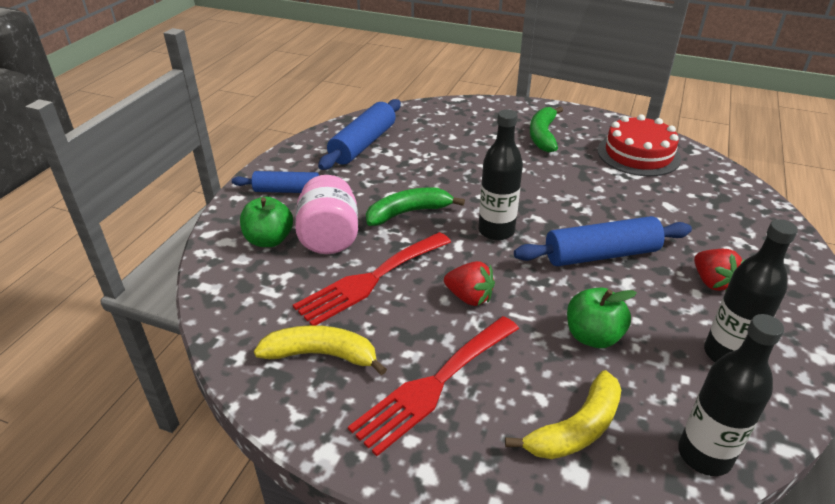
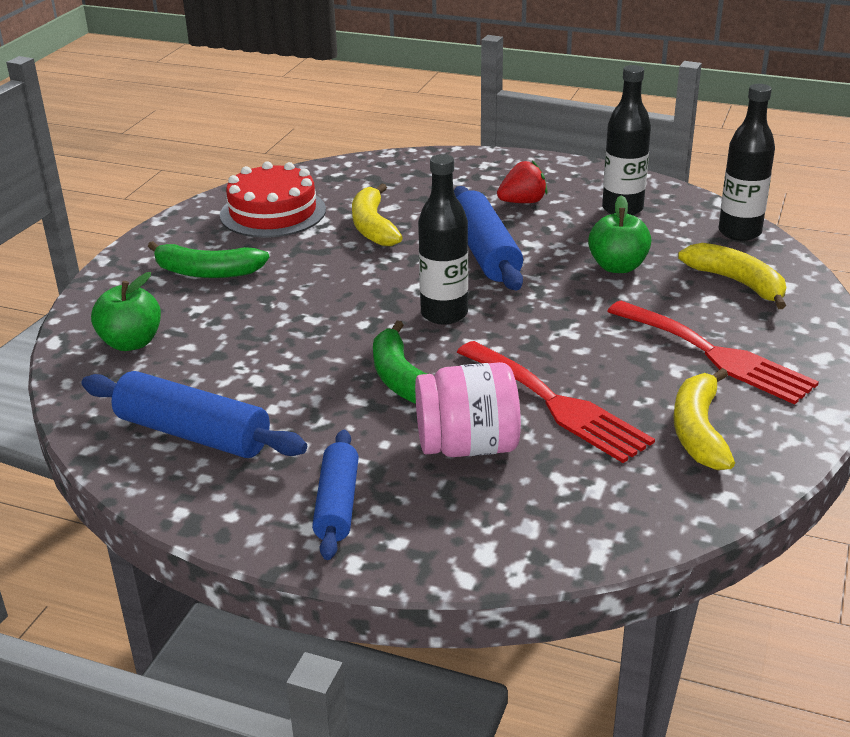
camera: 90 degrees left, 5 degrees down
green apple [240,196,293,247] -> green apple moved to [91,272,161,351]
red strawberry [444,261,495,306] -> none
none -> yellow banana [352,184,403,246]

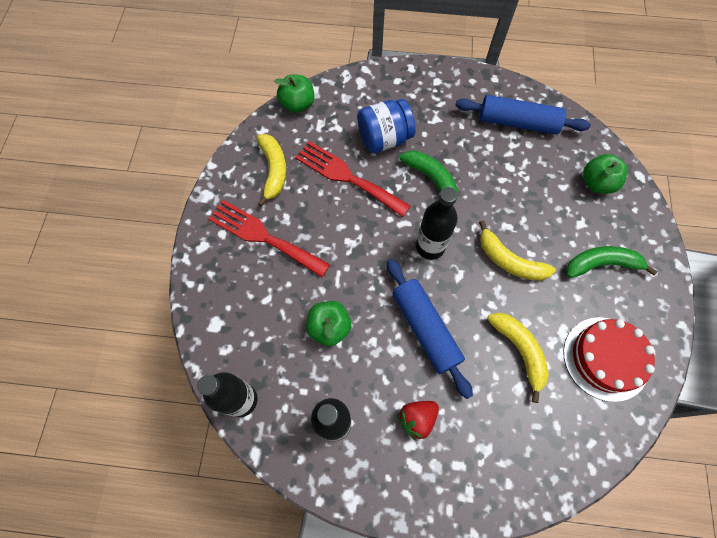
camera: 165 degrees right, 35 degrees up
blue rolling pin [312,430,359,560] -> none
pink jar [415,362,521,457] -> blue jar [357,99,416,153]
yellow banana [678,243,786,309] -> yellow banana moved to [479,220,556,281]
none -> green apple [275,74,315,113]

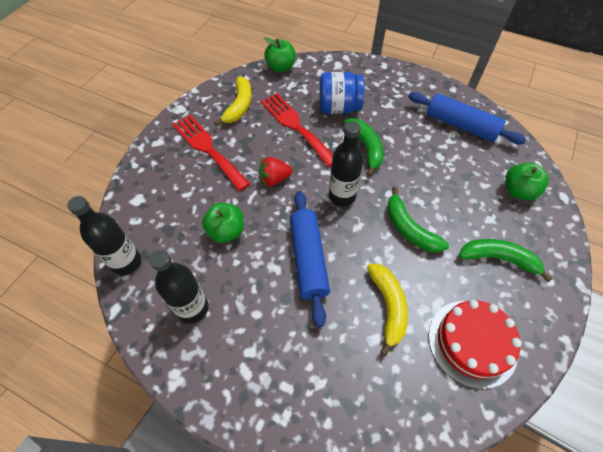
camera: 20 degrees right, 10 degrees down
red strawberry [397,401,439,441] -> red strawberry moved to [259,157,292,186]
yellow banana [479,220,556,281] -> green banana [387,187,449,253]

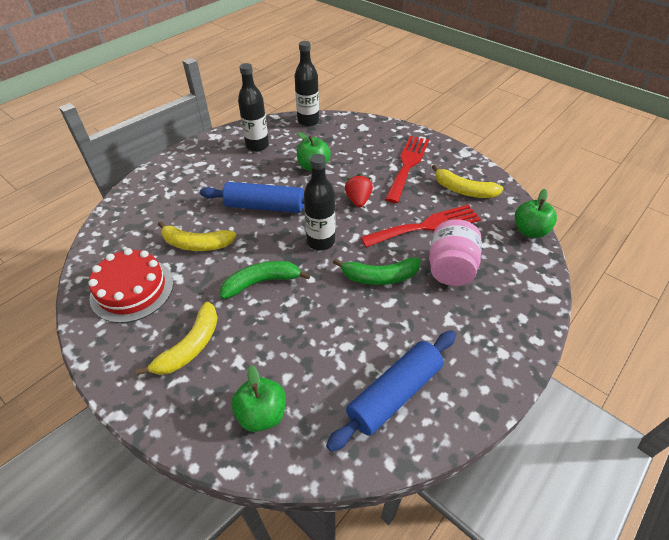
camera: 105 degrees right, 10 degrees down
red fork [172,115,250,191] -> red fork turned 45 degrees counterclockwise [385,136,429,203]
blue jar [320,72,364,114] -> pink jar [429,219,482,286]
green banana [459,239,552,282] -> yellow banana [136,302,218,375]

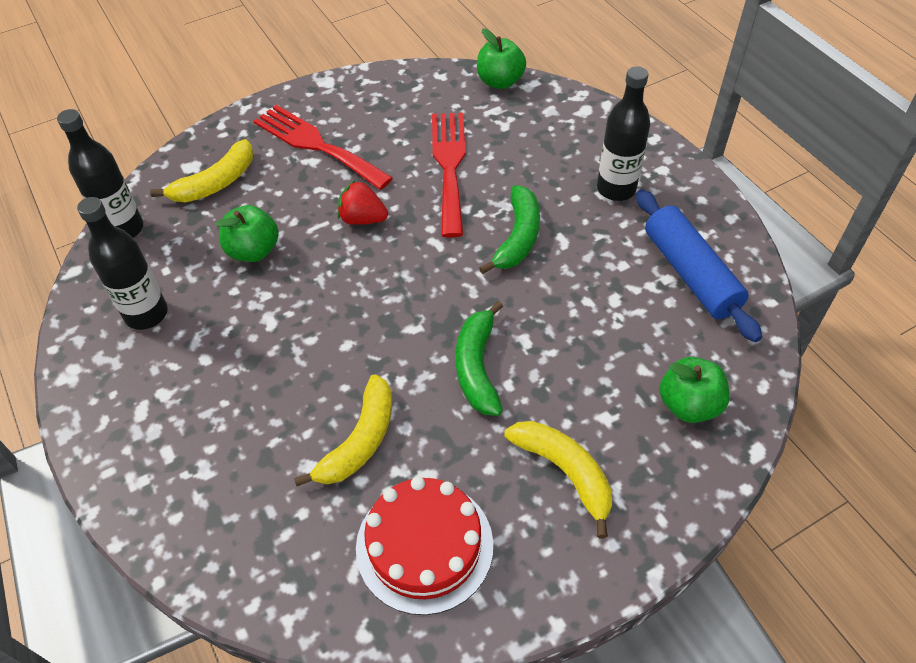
camera: 70 degrees left, 5 degrees up
blue rolling pin [200,182,304,213] -> none
black bottle [304,154,335,250] -> black bottle moved to [597,66,650,201]
pink jar [429,219,482,286] -> none
yellow banana [432,164,504,198] -> yellow banana moved to [150,139,253,203]

